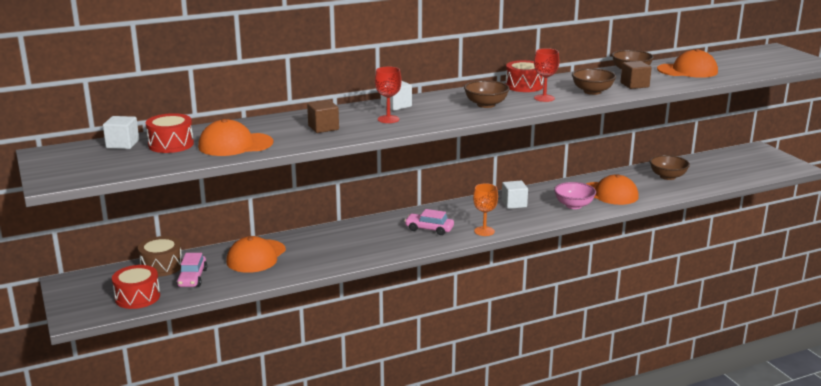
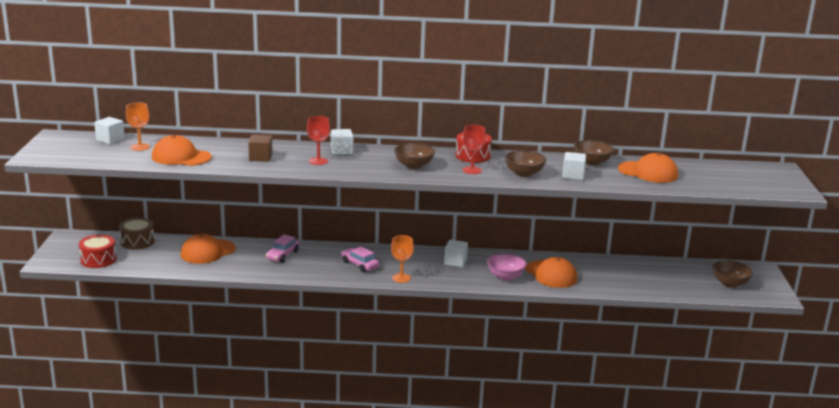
camera: 25 degrees right, 0 degrees up
red drum [146,113,194,153] -> orange goblet [126,102,150,151]
pink car [176,253,207,287] -> pink car moved to [266,235,300,262]
brown cube [621,61,652,89] -> white cube [562,152,586,180]
brown bowl [650,155,690,180] -> brown bowl moved to [712,260,753,287]

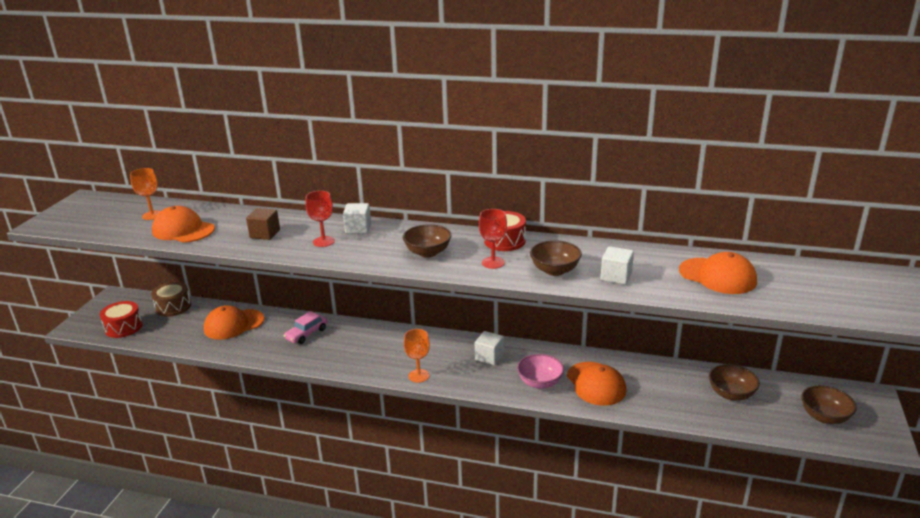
camera: 15 degrees right, 5 degrees up
white cube [94,117,125,144] -> none
pink car [341,246,379,272] -> none
brown bowl [574,140,614,166] -> brown bowl moved to [709,364,760,401]

